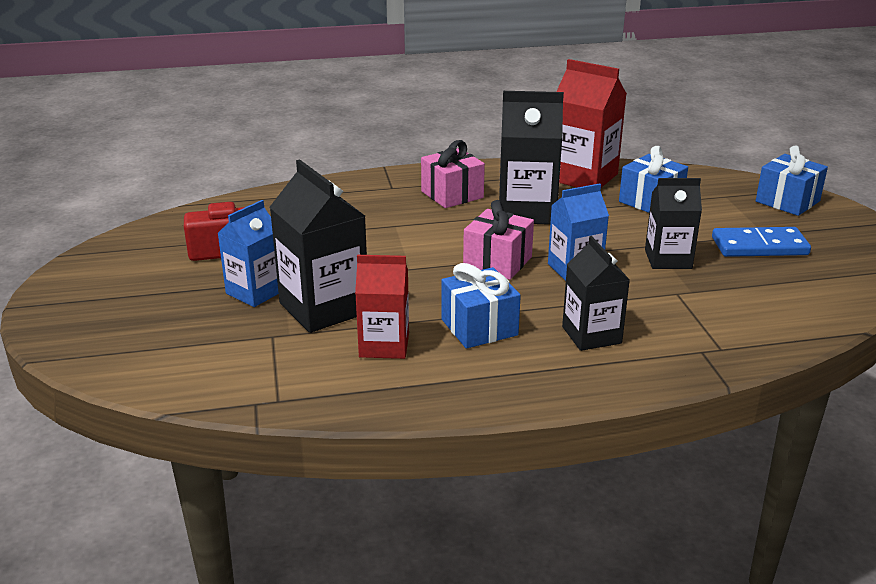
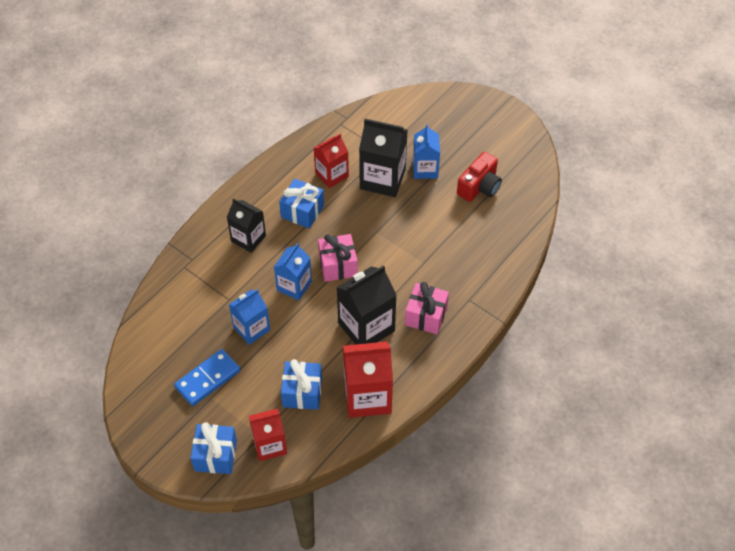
camera: 140 degrees right, 25 degrees up
black carton [645,178,702,269] -> blue carton [229,289,270,345]
none -> red carton [249,409,287,461]

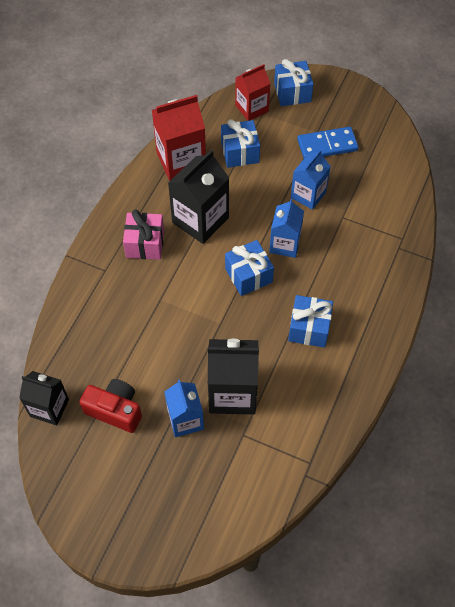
camera: 165 degrees right, 5 degrees up
blue domino [174,349,241,406] -> blue domino turned 45 degrees clockwise [297,127,359,158]
black carton [227,198,266,253] -> black carton moved to [19,371,69,426]
red carton [314,134,349,188] -> none
pink gift [318,234,358,282] -> blue gift [225,240,274,296]
red camera [457,152,502,202] -> red camera turned 90 degrees clockwise [79,379,142,433]

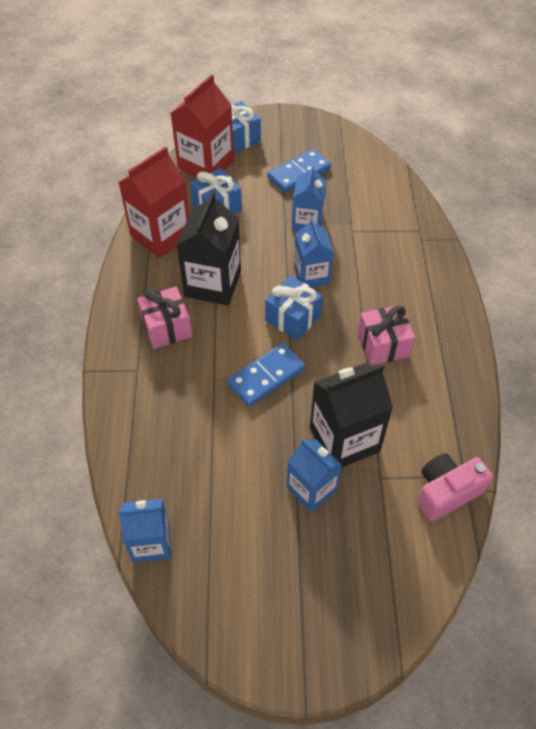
camera: 25 degrees left, 5 degrees down
black carton [19,371,69,426] -> blue carton [118,499,171,563]
red camera [79,379,142,433] -> none
red carton [235,64,270,121] -> red carton [170,74,234,177], size x1.54
blue gift [288,295,333,348] -> pink gift [358,305,415,366]
none -> blue domino [227,343,305,407]
none -> pink camera [417,453,493,521]

